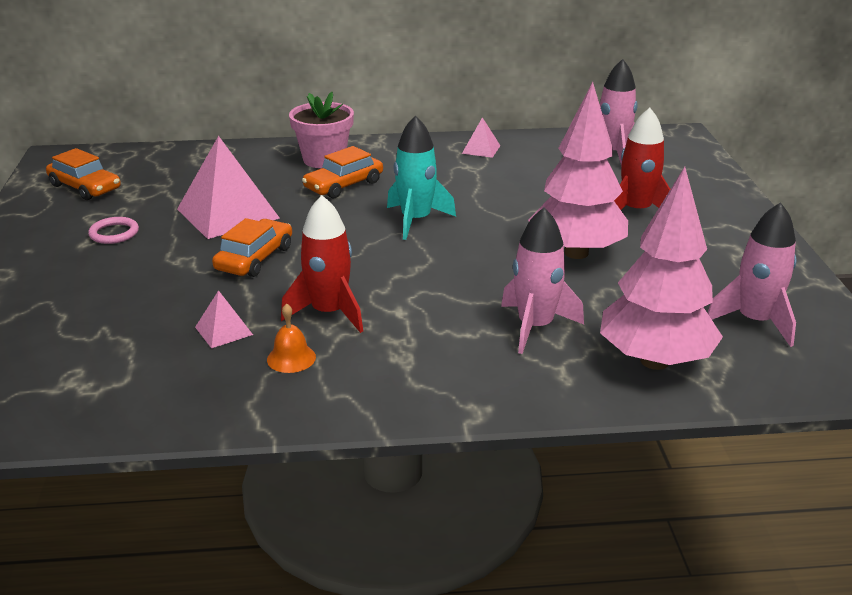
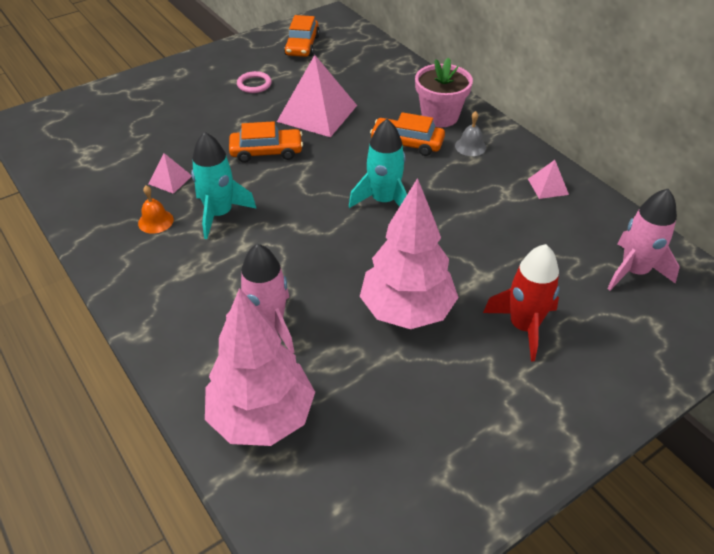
camera: 60 degrees right, 15 degrees up
red rocket [281,195,363,333] -> turquoise rocket [191,132,257,239]
pink rocket [708,202,796,347] -> none
none -> grey bell [455,111,486,156]

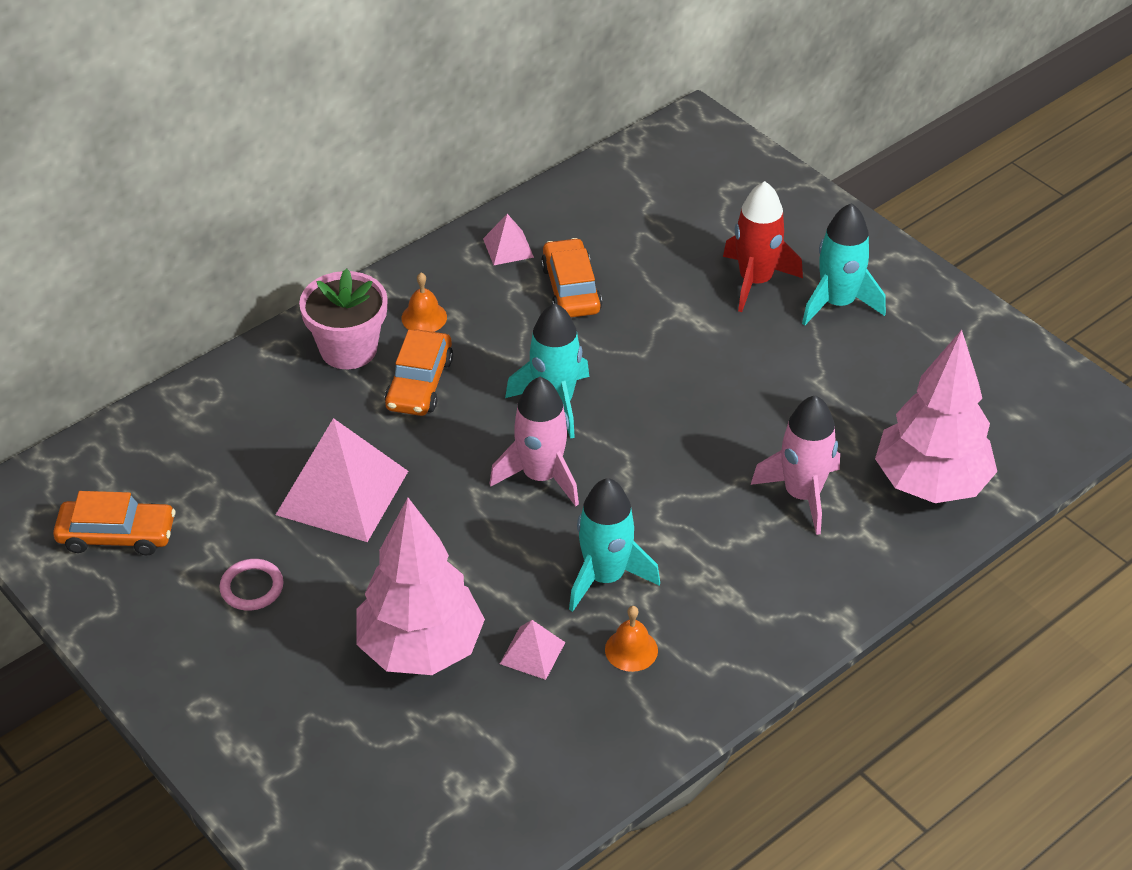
camera: 95 degrees left, 0 degrees up
orange car [229,121,303,163] -> orange car moved to [541,238,602,317]
pink tree [360,178,459,329] -> pink tree moved to [356,498,485,675]
grey bell [455,111,486,156] -> orange bell [401,273,447,332]
pink rocket [607,189,680,290] -> pink rocket moved to [489,377,579,506]
none -> turquoise rocket [802,203,886,326]

